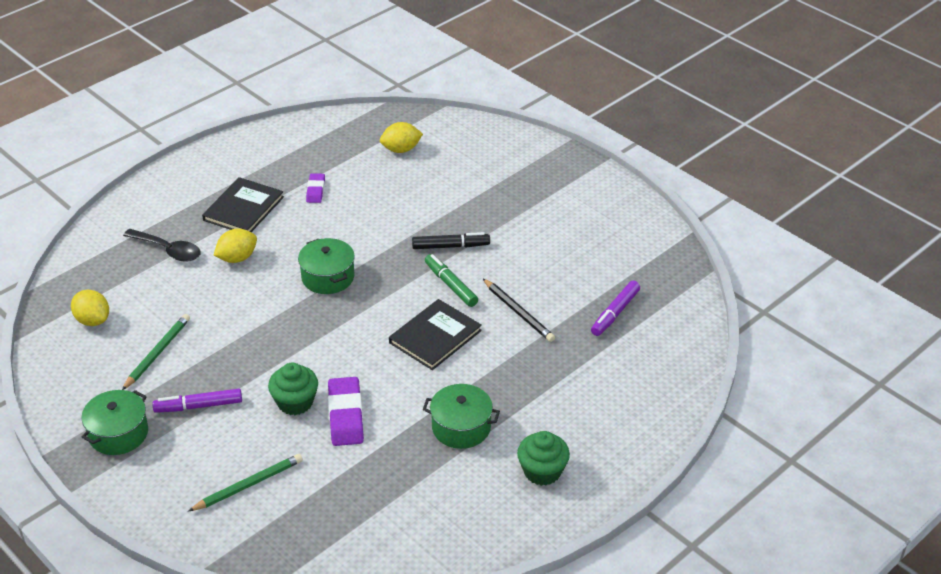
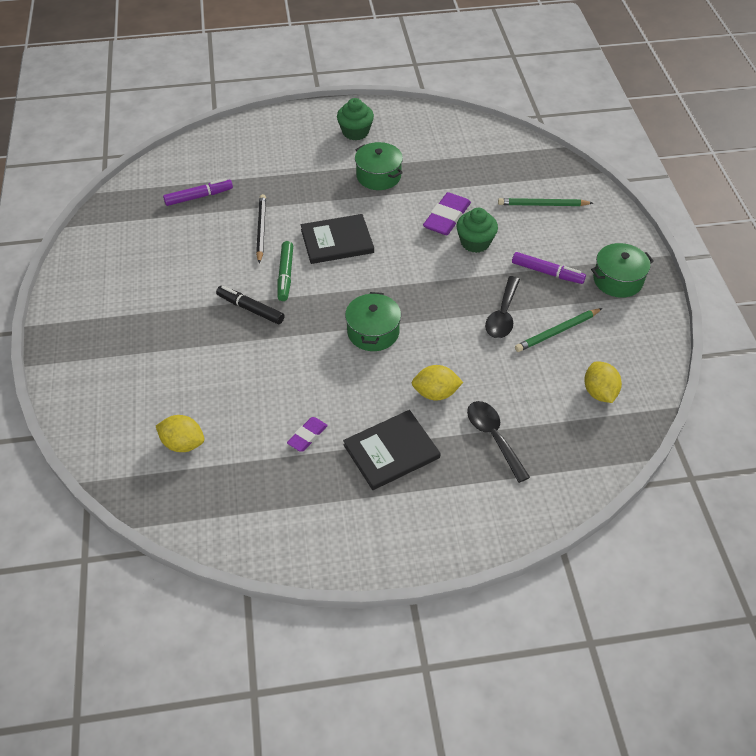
camera: 145 degrees left, 10 degrees up
none -> black spoon [485,276,520,338]

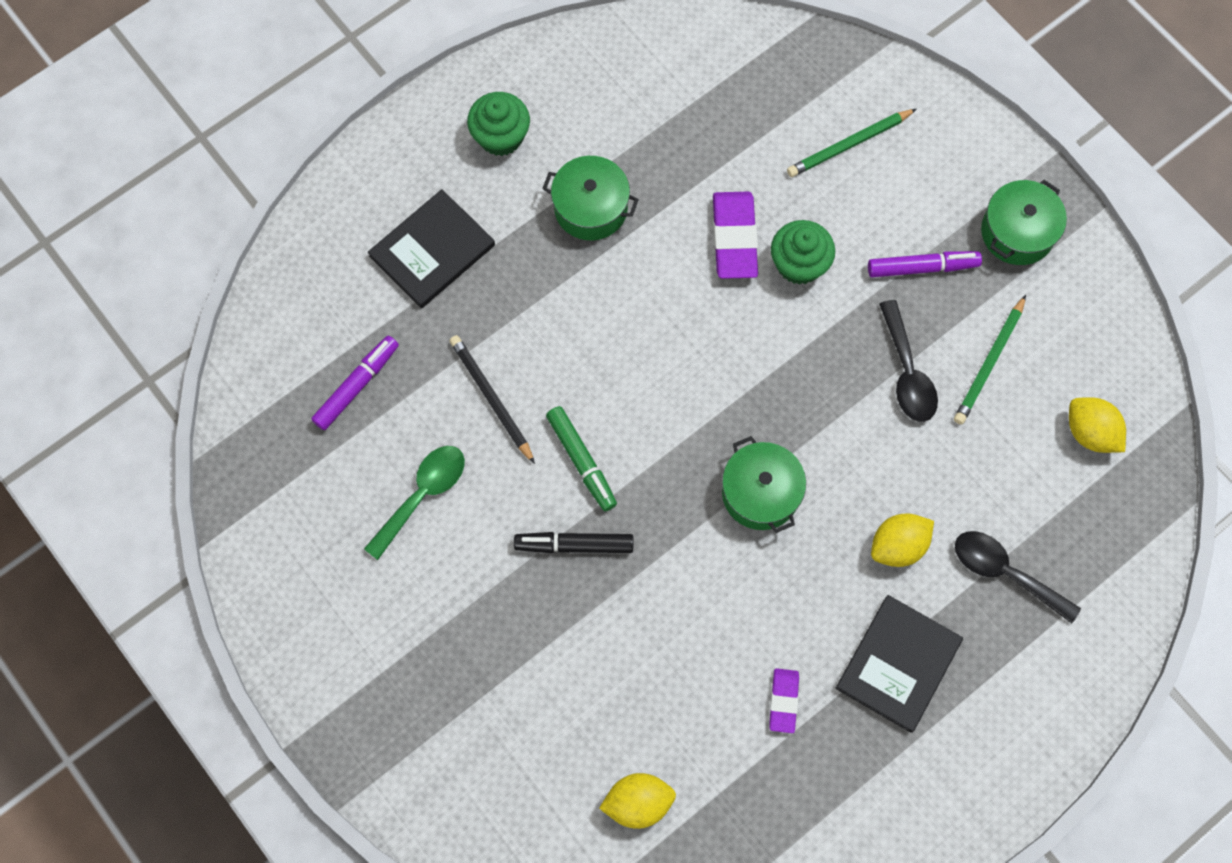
camera: 30 degrees left, 20 degrees up
black book [301,214,374,264] -> black book moved to [368,189,495,308]
none -> green spoon [364,446,465,560]

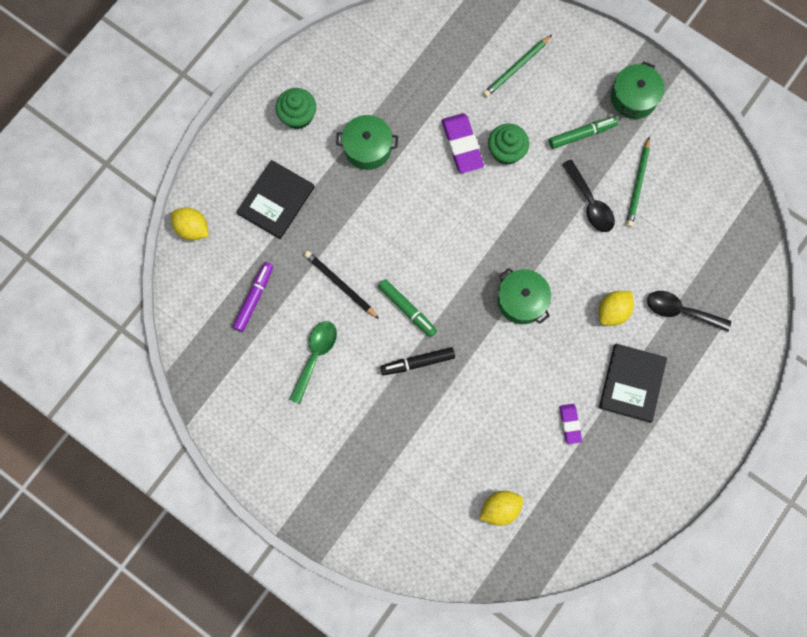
camera: 15 degrees left, 5 degrees up
purple marker [868,251,982,277] -> green marker [549,116,618,149]
yellow lemon [1069,397,1126,453] -> yellow lemon moved to [171,207,209,241]

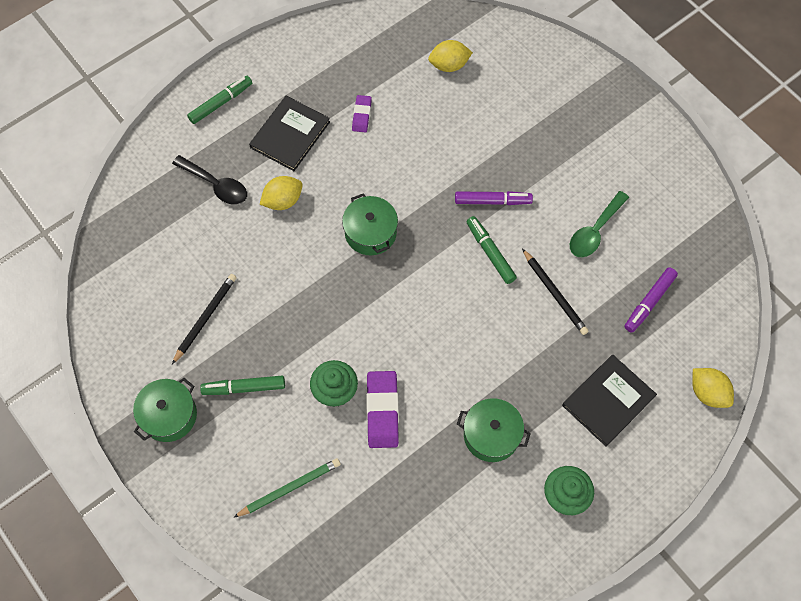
camera: 165 degrees left, 10 degrees down
black marker [380,347,455,376] -> purple marker [455,191,533,205]
black spoon [562,160,615,232] -> none
green pencil [626,136,650,227] -> black pencil [172,274,237,364]
none -> green marker [187,76,252,124]

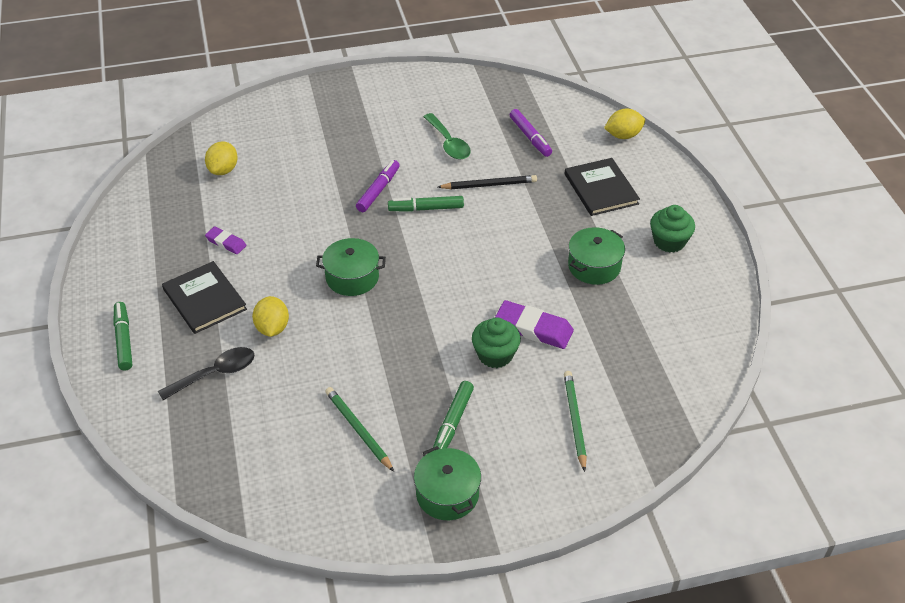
camera: 65 degrees left, 20 degrees down
black pencil [172,274,237,364] -> green pencil [325,387,394,472]

